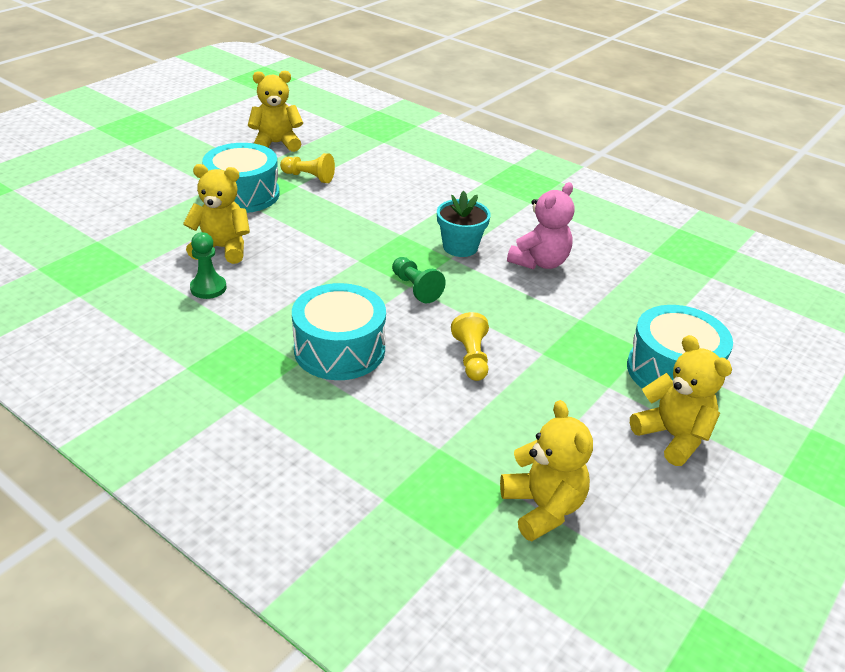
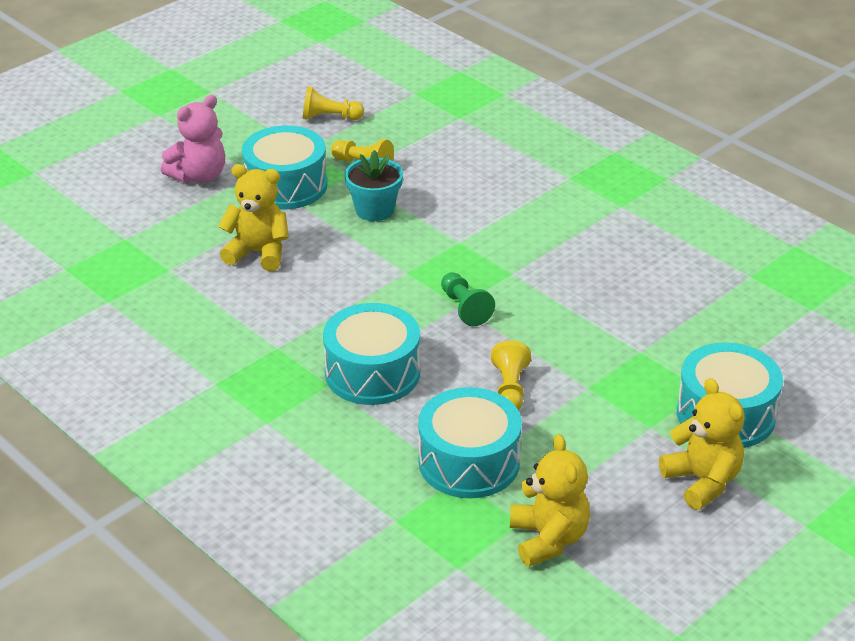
camera: 10 degrees right, 0 degrees up
green pawn [190,232,226,299] -> none
yellow teddy bear [248,71,303,152] -> yellow pawn [303,86,364,120]
turquoise flower pot [437,191,491,257] -> turquoise flower pot moved to [345,150,403,221]
pink teddy bear [507,182,574,269] -> pink teddy bear moved to [161,95,225,183]
none -> turquoise drum [418,387,522,498]

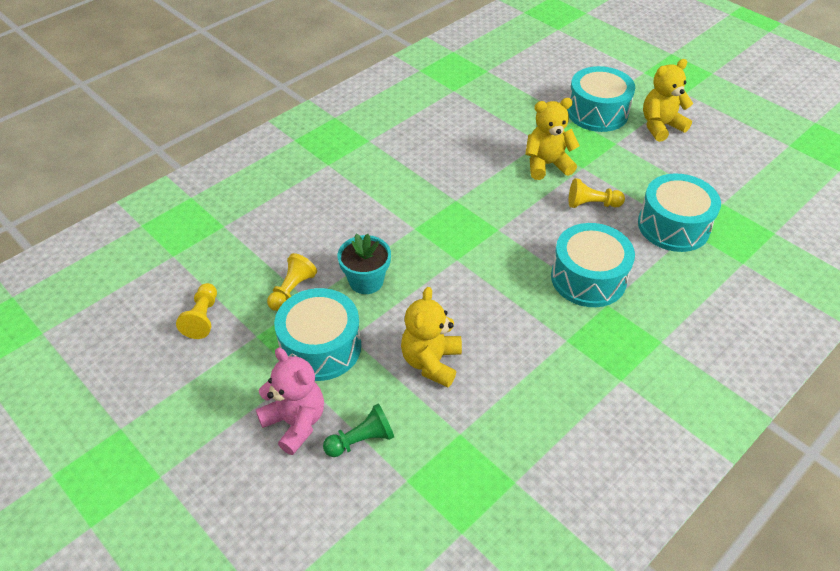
camera: 90 degrees left, 10 degrees up
green pawn [441,272,495,326] -> green pawn moved to [323,403,394,457]
yellow teddy bear [510,434,590,567] -> yellow teddy bear moved to [525,98,580,180]

